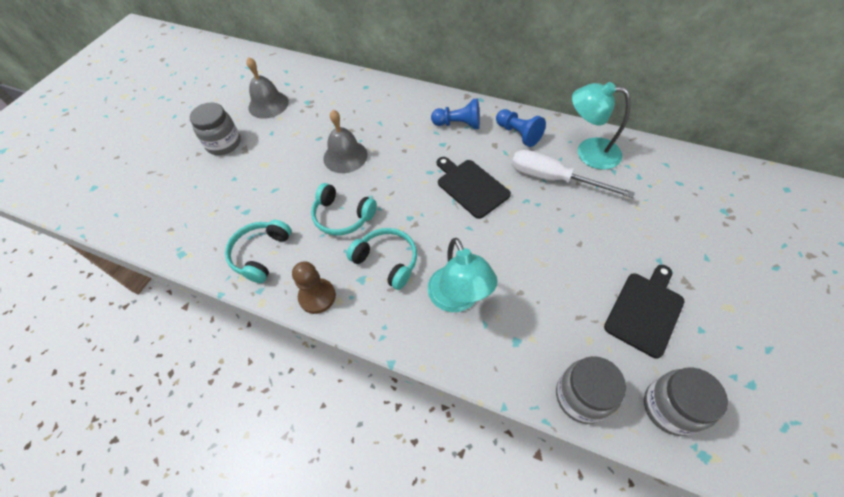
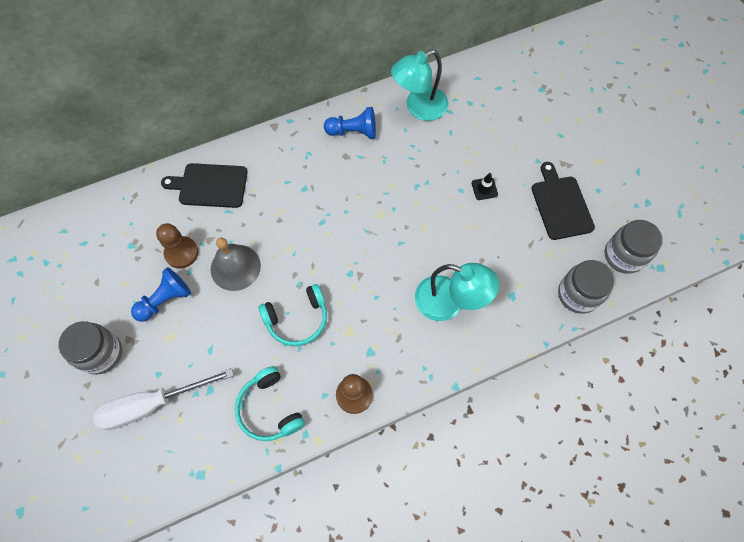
camera: 50 degrees left, 10 degrees up
grey bell [246,57,289,119] -> none
turquoise headphones [346,228,417,290] -> none
blue pawn [431,98,480,129] -> blue pawn moved to [131,267,191,322]
black cutting board [437,157,511,219] -> black cutting board moved to [161,163,248,208]
white screwdriver [512,150,635,198] -> white screwdriver moved to [93,368,234,430]
none -> brown pawn [156,223,199,269]
none -> black traffic cone [472,173,498,200]

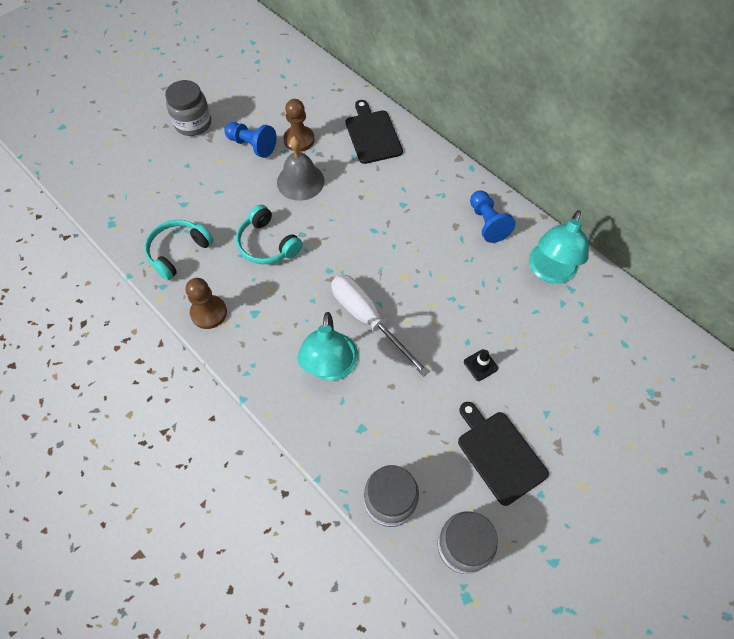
camera: 70 degrees right, 5 degrees down
white screwdriver [93,368,234,430] -> white screwdriver moved to [331,275,430,376]
turquoise lamp [391,49,449,121] -> turquoise lamp turned 105 degrees counterclockwise [529,210,589,284]
black cutting board [531,162,595,240] -> black cutting board turned 90 degrees counterclockwise [458,402,549,506]

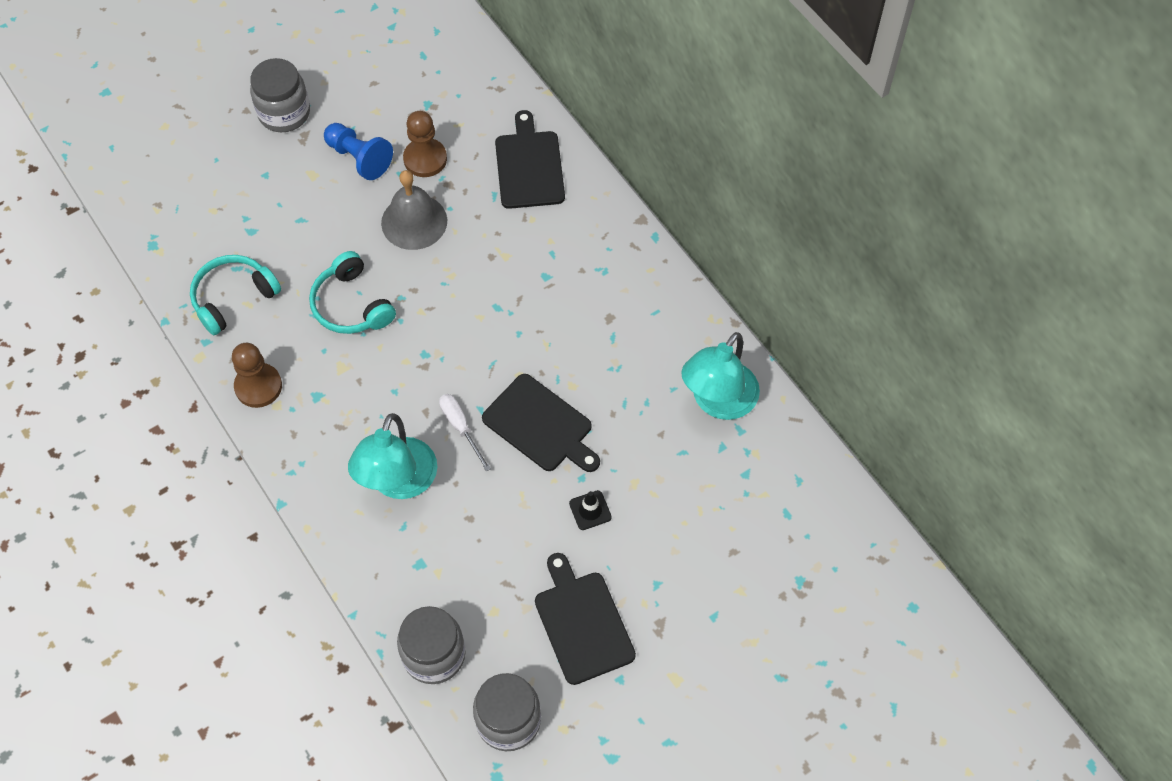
camera: 10 degrees right, 0 degrees up
white screwdriver [331,275,430,376] -> white screwdriver [439,394,491,472], size x0.53
blue pawn [470,191,516,243] -> none
none -> black cutting board [482,374,600,472]

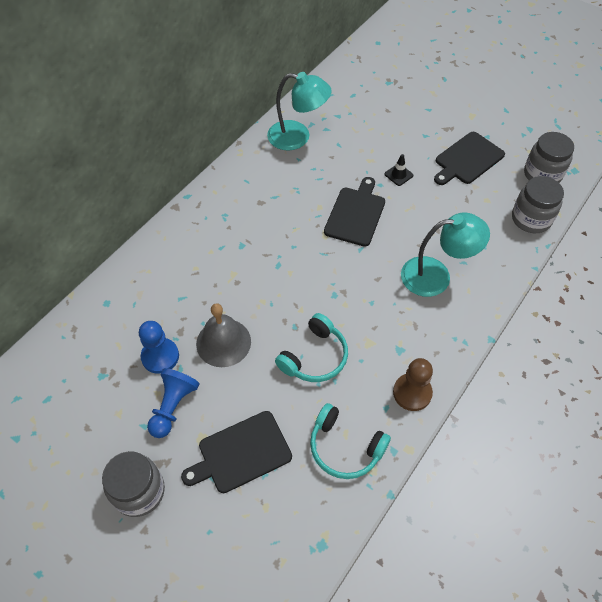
camera: 110 degrees left, 5 degrees down
brown pawn [403,111,447,177] -> blue pawn [139,321,179,374]
white screwdriver [439,394,491,472] -> none
black cutting board [495,110,565,209] -> black cutting board moved to [181,411,292,493]

